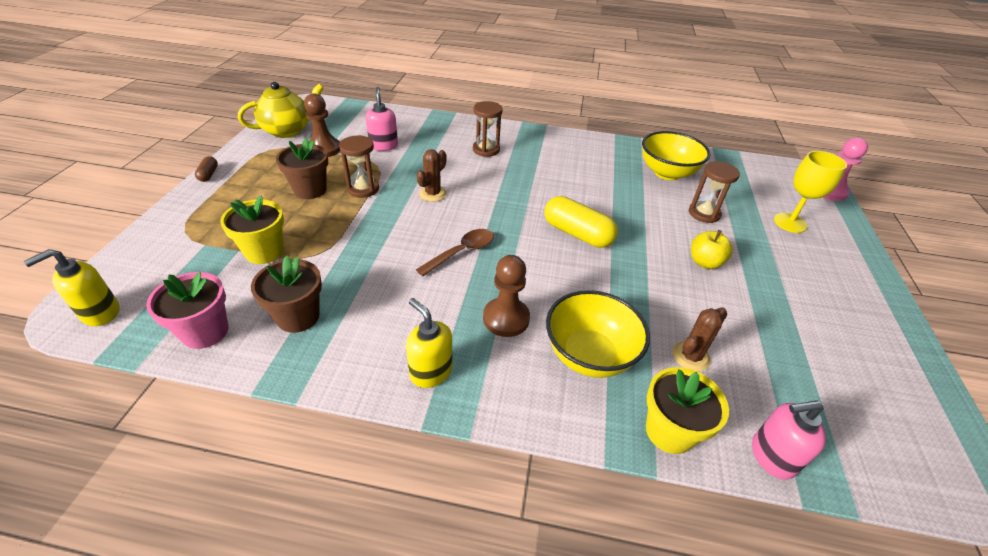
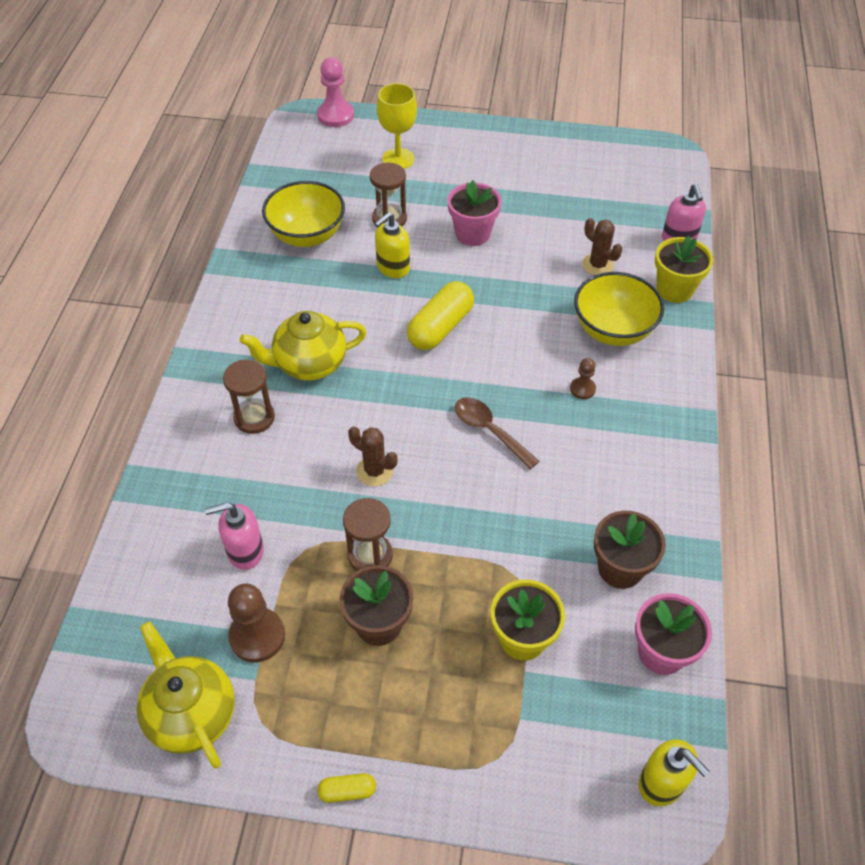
camera: 90 degrees left, 10 degrees up
brown capsule [195,156,218,182] -> yellow capsule [317,773,376,803]
yellow soap dispenser [406,298,453,388] -> yellow soap dispenser moved to [374,212,410,278]
brown pawn [483,255,530,337] -> brown pawn [570,358,596,399], size x0.55
yellow apple [691,230,733,269] -> pink flower pot [448,180,502,246]
none -> yellow teapot [239,311,366,381]

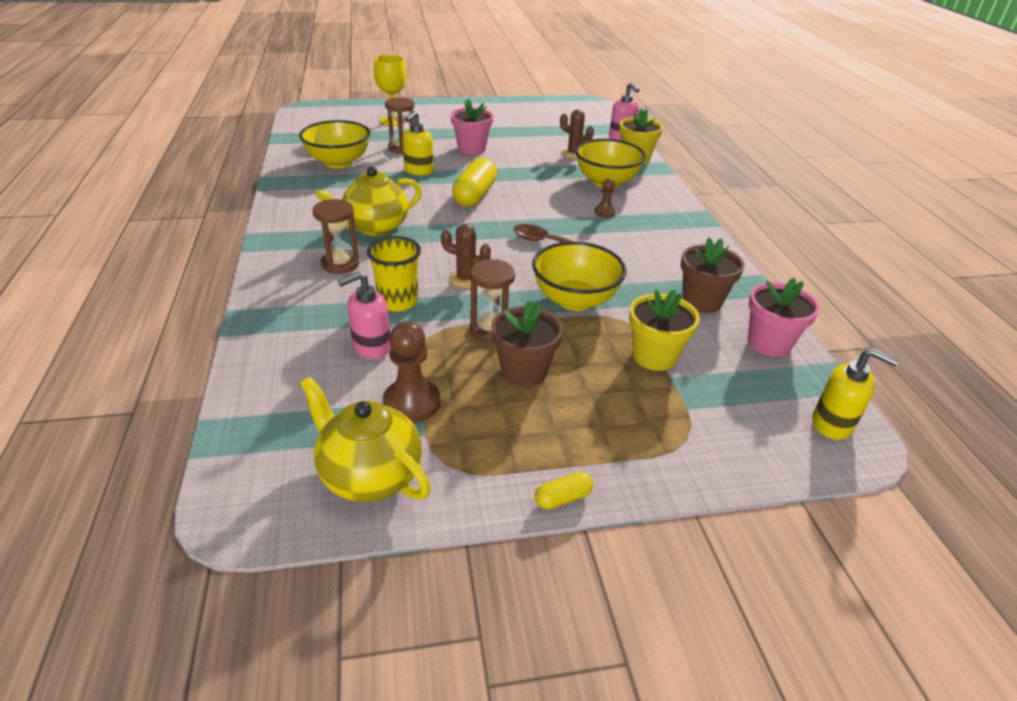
camera: 20 degrees left, 15 degrees down
pink pawn [317,57,354,127] -> none
none -> yellow cup [367,236,421,312]
none -> yellow bowl [532,242,626,311]

